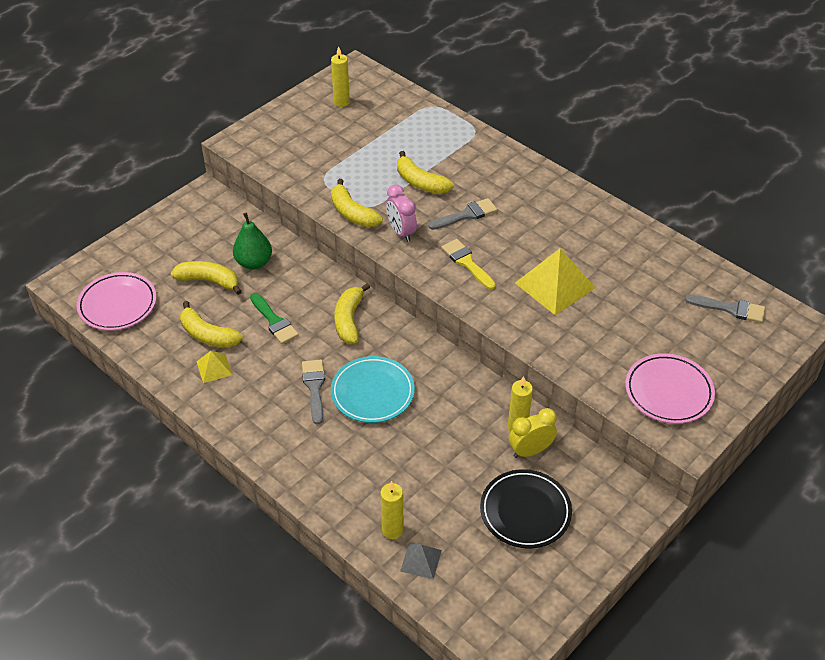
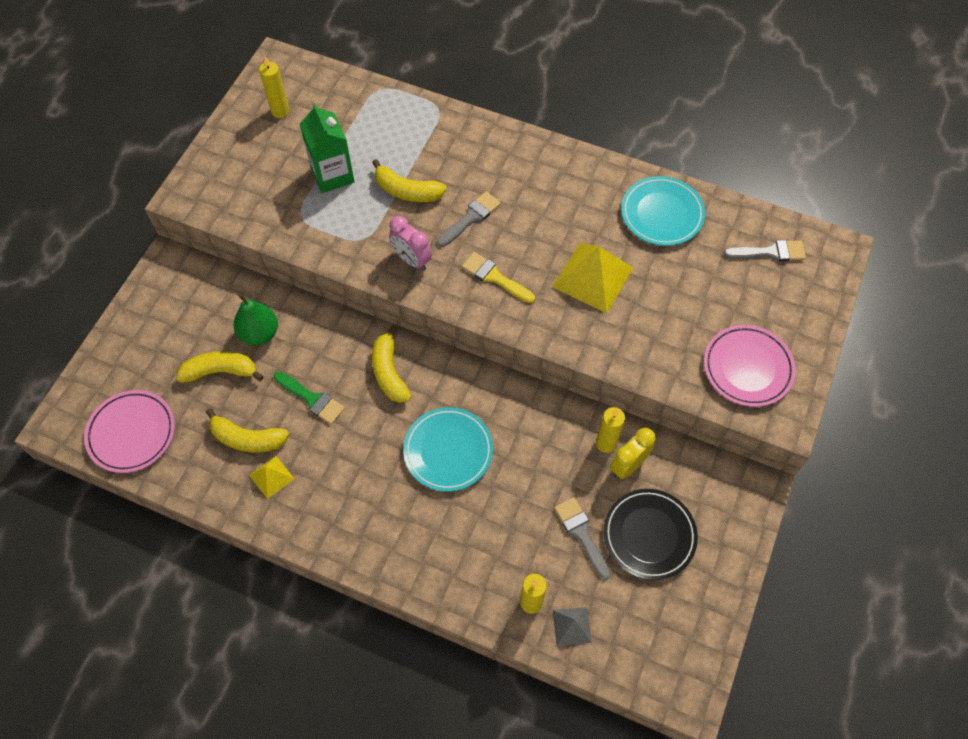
camera: 20 degrees left, 15 degrees up
grey brush [302,360,325,424] -> grey brush moved to [554,497,611,580]
yellow banana [331,179,383,227] -> none
none -> green carton [300,103,355,193]
none -> turquoise plate [621,176,705,246]

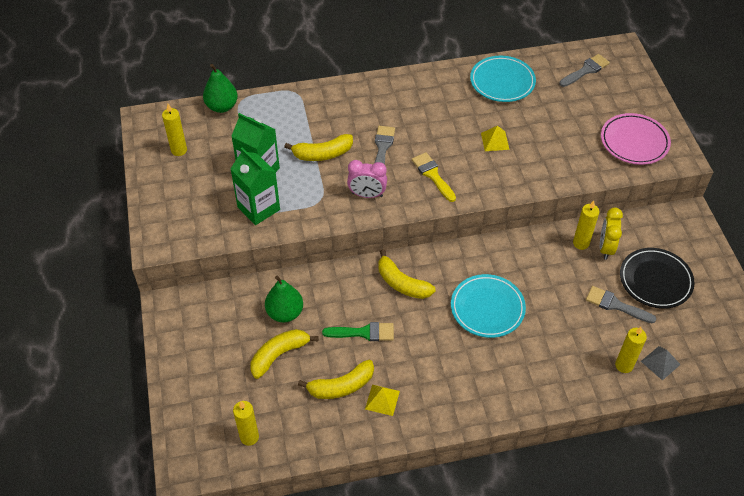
camera: 35 degrees left, 10 degrees down
pink plate [84,390,175,473] -> yellow candle [233,401,259,446]
yellow brush [462,252,535,303] -> yellow brush turned 60 degrees clockwise [412,152,456,202]
yellow pyramid [552,243,633,313] -> yellow pyramid [481,126,510,151], size x0.51
none -> green pear [203,64,238,113]
none -> green carton [231,148,280,225]

